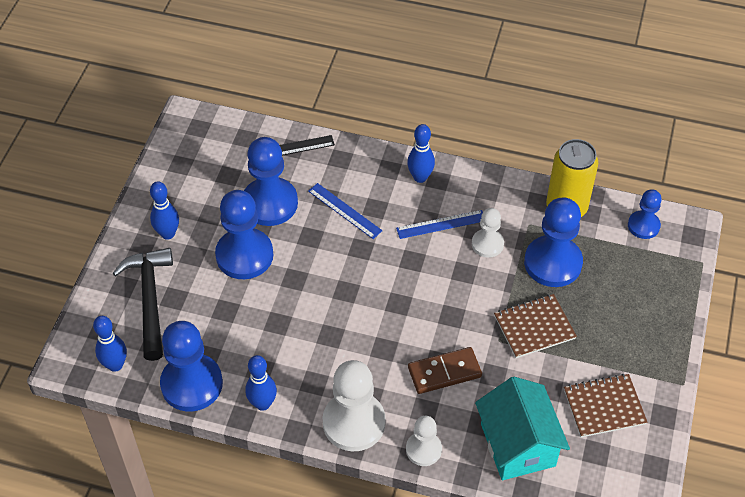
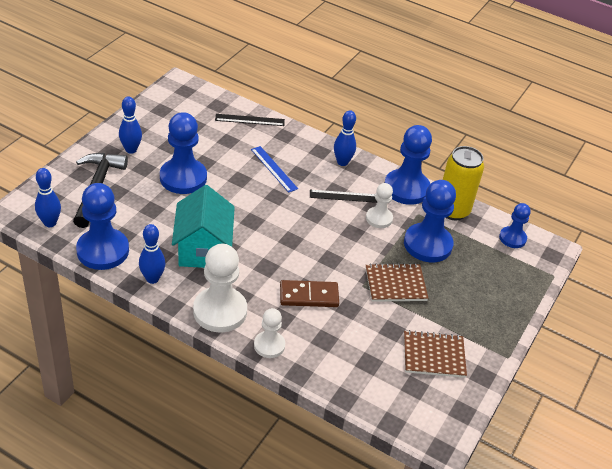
camera: 10 degrees right, 10 degrees down
blue pawn [244,137,298,226] -> blue pawn moved to [385,125,432,205]
blue ruler [396,210,483,239] -> black ruler [310,190,378,203]
turquoise house [475,377,570,480] -> turquoise house moved to [172,185,235,268]

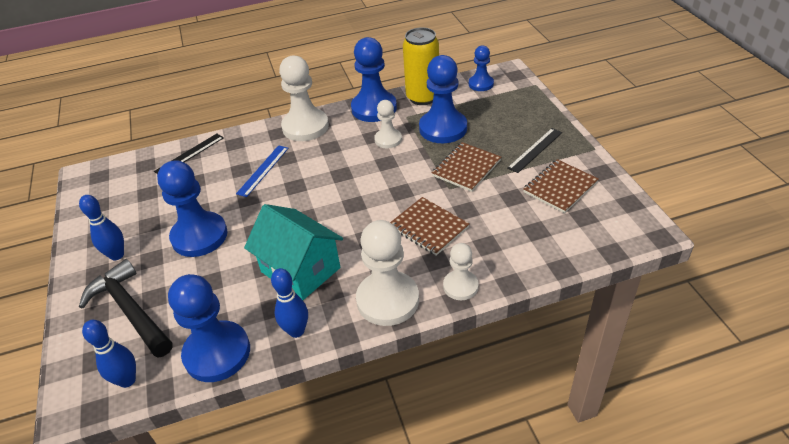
camera: 40 degrees left, 0 degrees up
blue ruler [251,146,298,193] -> blue ruler turned 75 degrees counterclockwise [236,145,289,197]
brown domino [280,280,339,307] -> brown notebook [390,197,469,256]
black ruler [310,190,378,203] -> black ruler moved to [507,128,562,173]
blue bowling pin [334,110,356,166] -> white pawn [279,55,329,141]

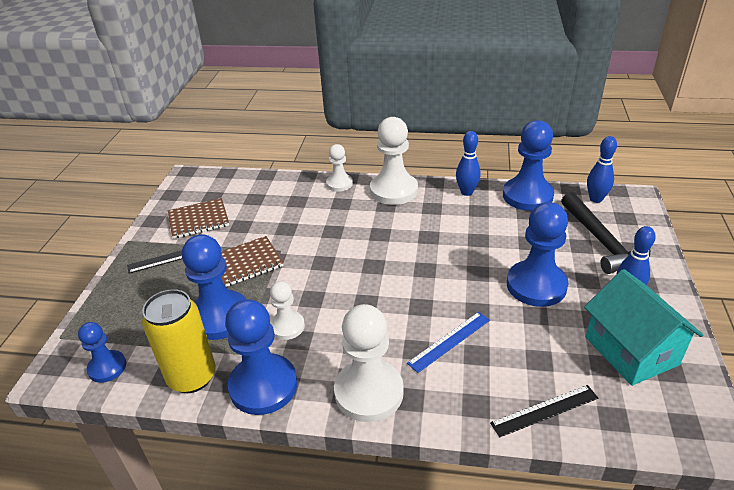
camera: 155 degrees left, 5 degrees down
turquoise house [244,204,343,300] -> turquoise house moved to [584,269,703,386]
brown notebook [390,197,469,256] -> none

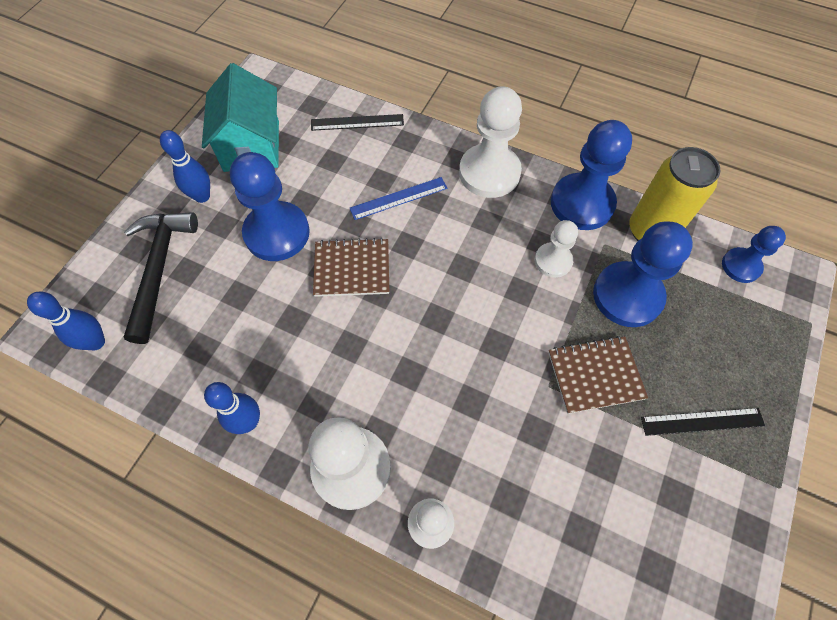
camera: 165 degrees left, 25 degrees up
brown notebook [168,198,229,239] -> brown notebook moved to [313,238,389,297]
blue pawn [503,120,554,211] -> none

